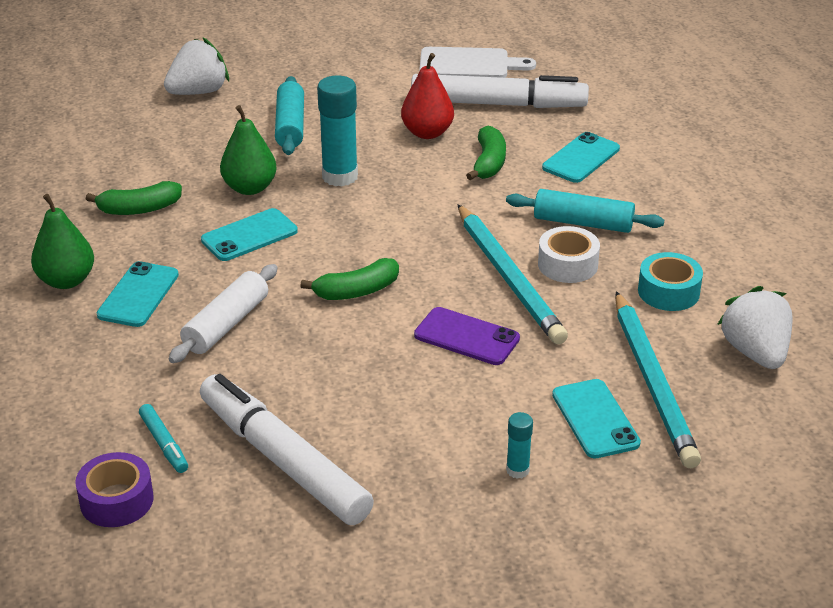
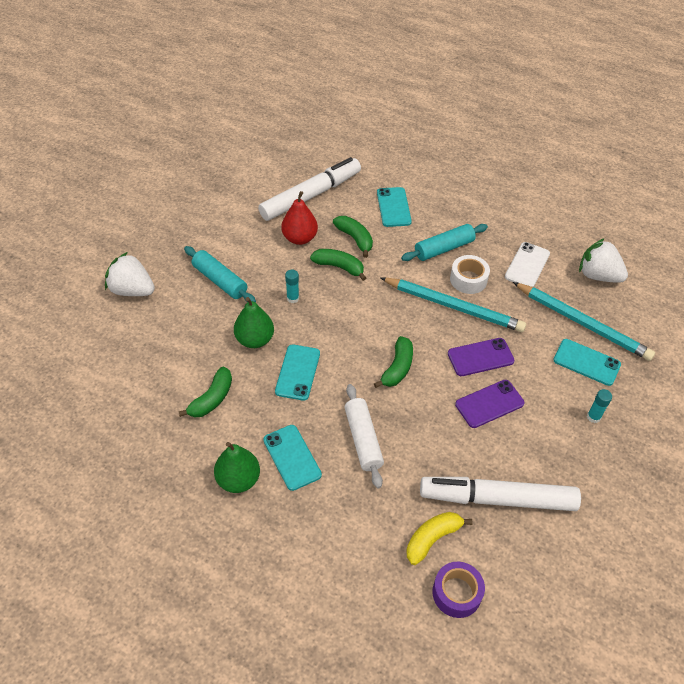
camera: 45 degrees left, 15 degrees up
turquoise marker [139,404,188,473] -> yellow banana [406,512,473,565]
white strawberry [164,37,229,95] -> white strawberry turned 75 degrees counterclockwise [105,252,155,296]
turquoise glue stick [317,75,358,187] -> turquoise glue stick [285,270,299,303], size x0.50
white cutting board [419,47,536,78] -> none
turquoise tape [638,252,703,311] -> white phone [505,242,550,287]
none -> green banana [310,249,366,281]
none -> purple phone [455,380,525,428]

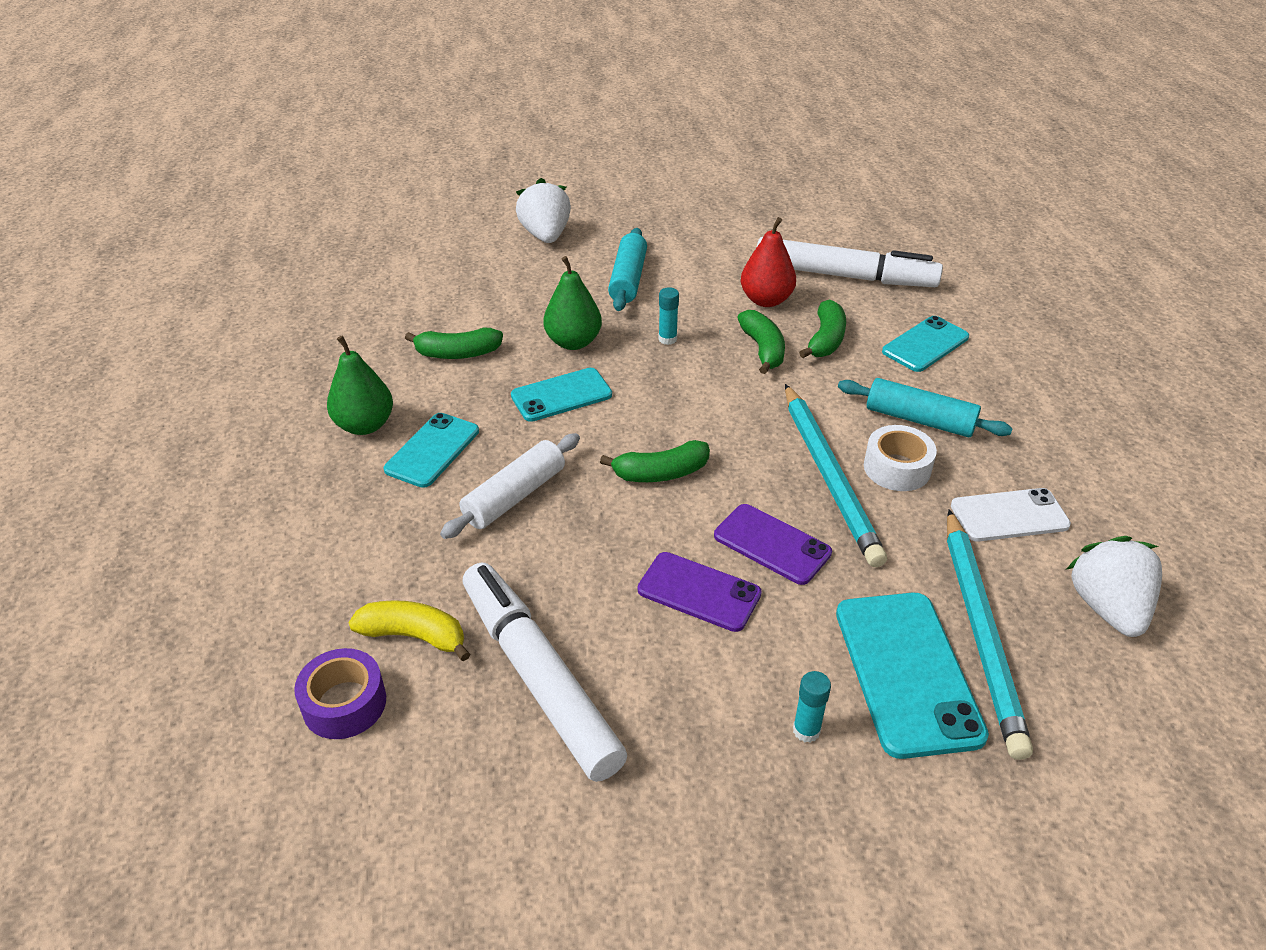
camera: 55 degrees right, 10 degrees down
turquoise phone [553,339,621,386] -> turquoise phone [836,592,989,759], size x1.53

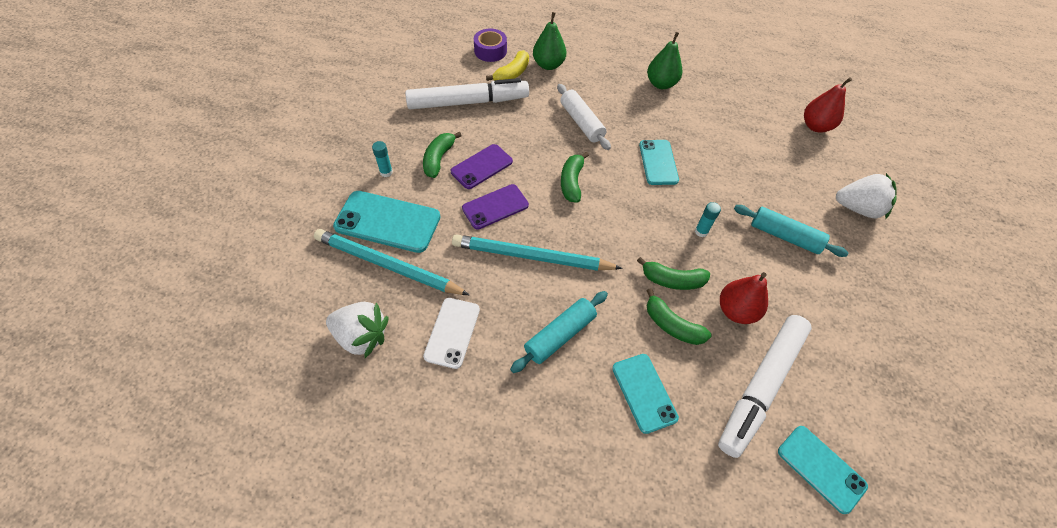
camera: 110 degrees right, 15 degrees up
turquoise phone [384,413,479,488] -> turquoise phone moved to [778,426,868,514]
green banana [405,327,503,359] -> green banana moved to [423,132,462,178]
green pear [543,256,602,350] -> green pear moved to [533,12,567,70]
white tape [864,425,937,491] -> none
none -> red pear [804,77,852,133]

